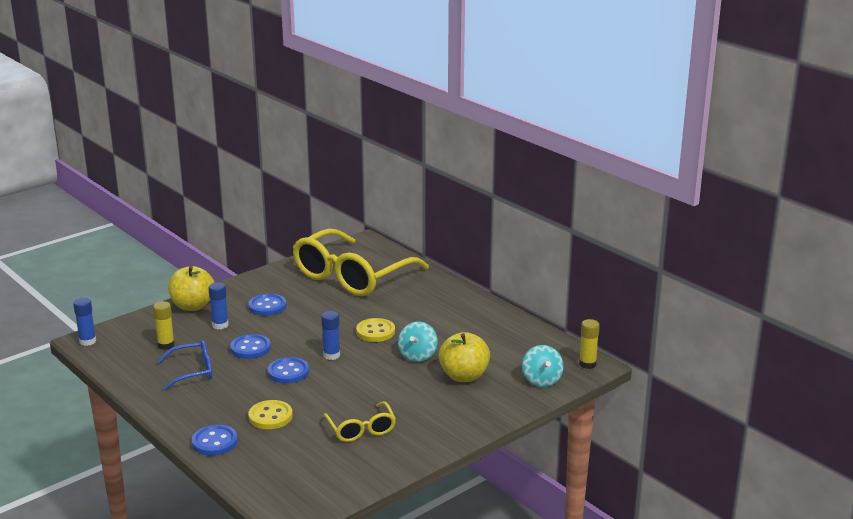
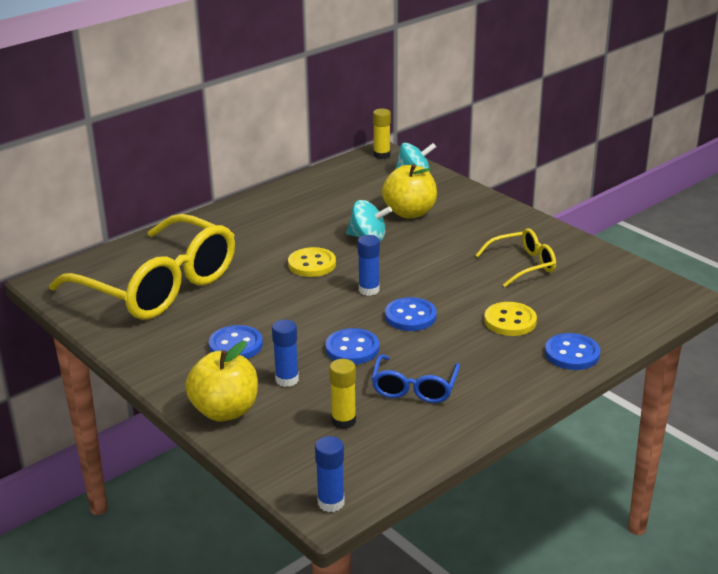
camera: 90 degrees left, 5 degrees up
blue glasses [158,340,212,390] -> blue glasses turned 150 degrees counterclockwise [372,354,460,403]

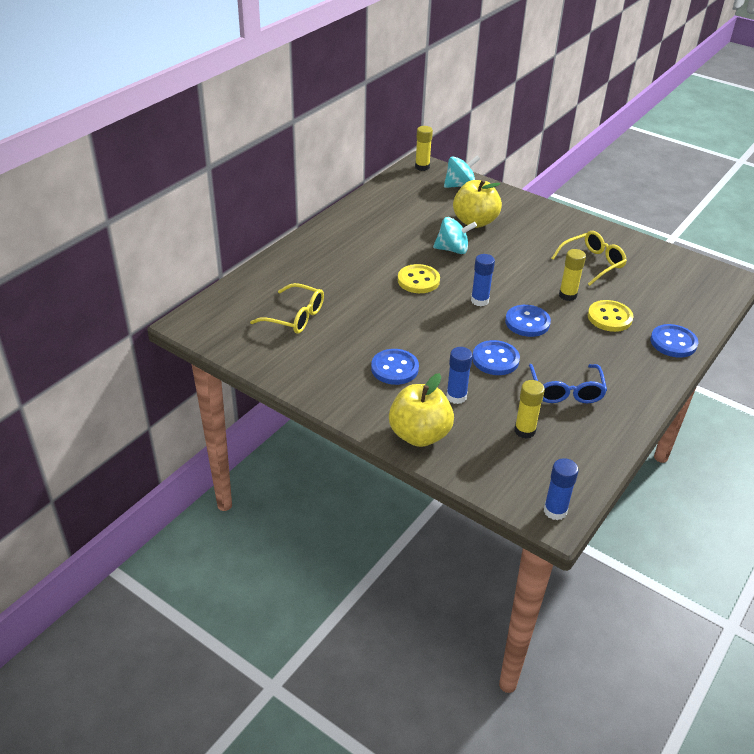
camera: 15 degrees left, 10 degrees up
yellow glasses [49,214,235,320] -> yellow glasses [250,283,324,334], size x0.46
none -> yellow glue stick [559,249,586,301]

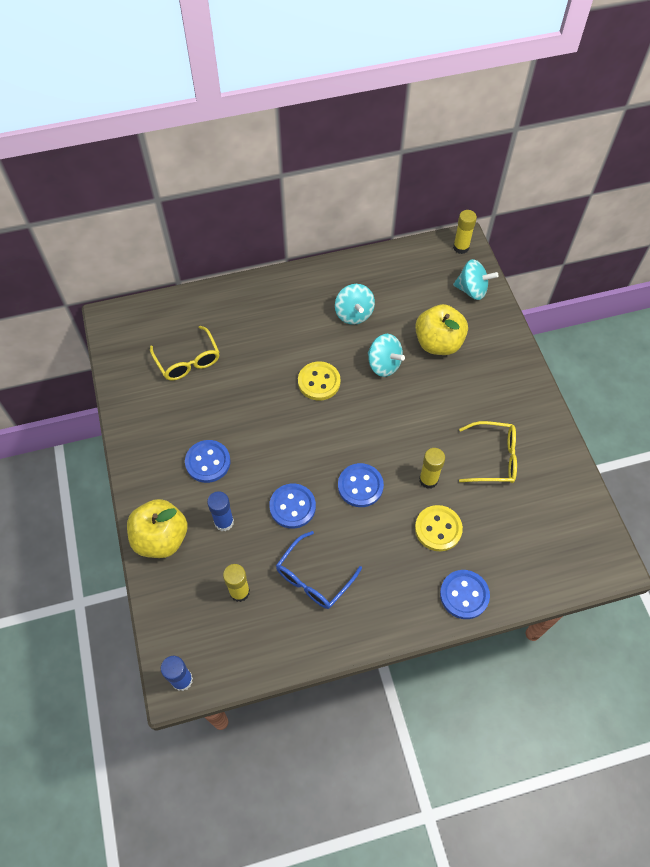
camera: 40 degrees right, 20 degrees up
blue glue stick [471,254,495,306] -> none
none -> turquoise spinning top [335,284,375,325]

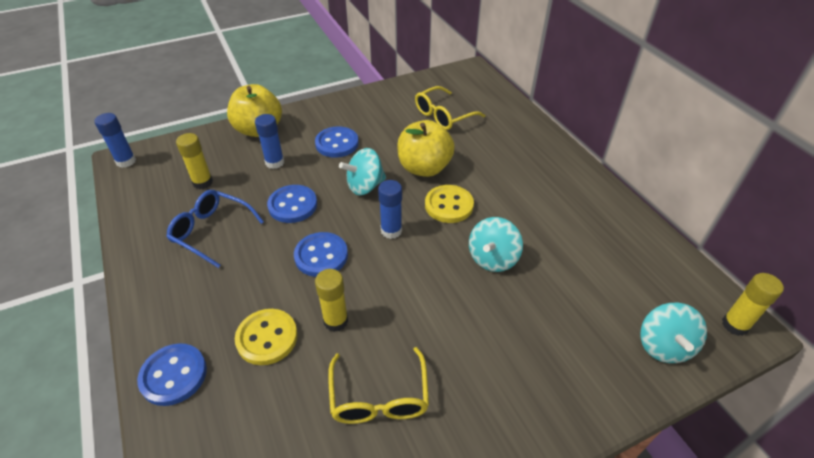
camera: 80 degrees right, 15 degrees down
turquoise spinning top [335,284,375,325] -> turquoise spinning top moved to [339,148,386,195]
yellow apple [415,304,468,355] -> yellow apple moved to [397,120,455,177]
none -> blue glue stick [378,180,402,239]

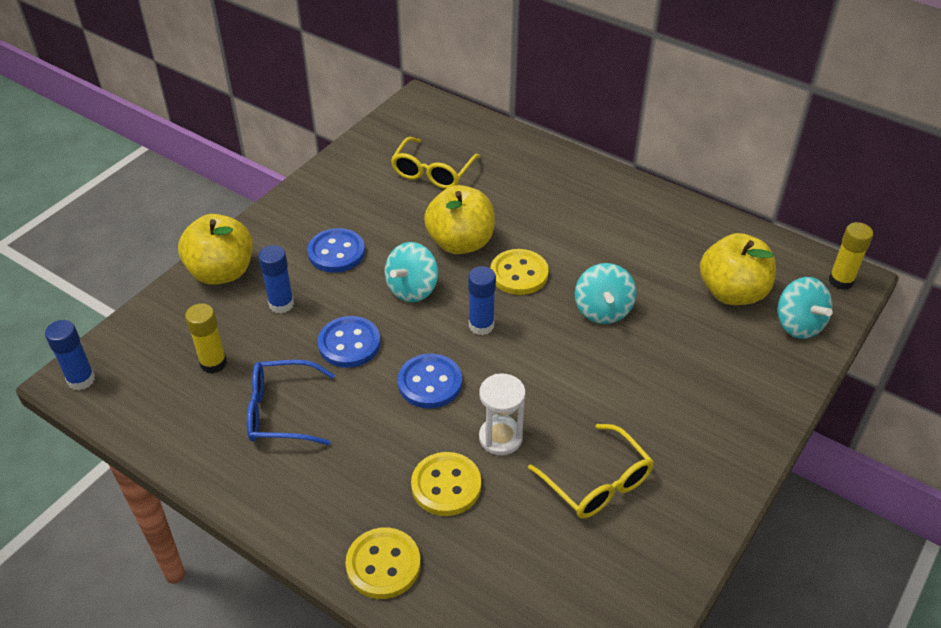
camera: 30 degrees left, 0 degrees up
blue button [137,343,207,406] -> yellow button [345,528,421,599]
yellow glue stick [315,269,348,332] -> white hourglass [479,373,526,455]
none -> yellow apple [700,233,776,305]

